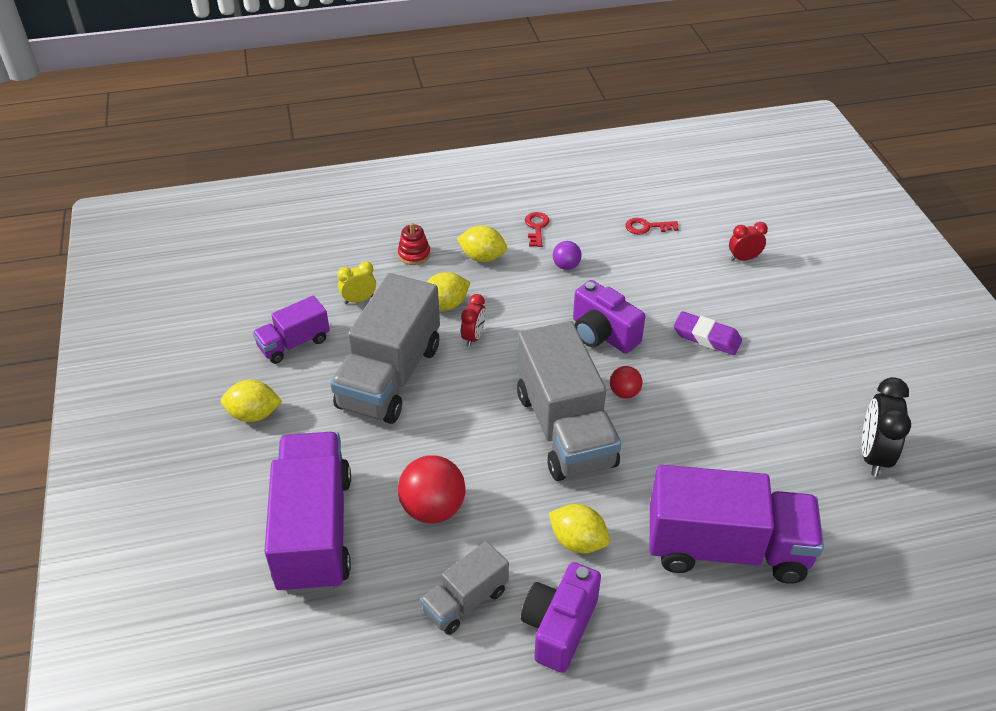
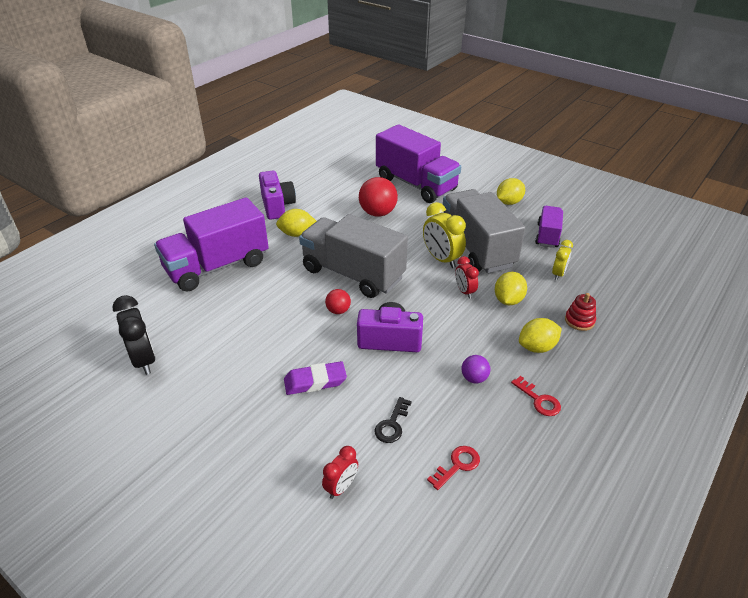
camera: 140 degrees right, 5 degrees down
grey truck [420,541,509,635] -> none
none -> black key [375,397,412,443]
none -> yellow clock [423,202,466,268]

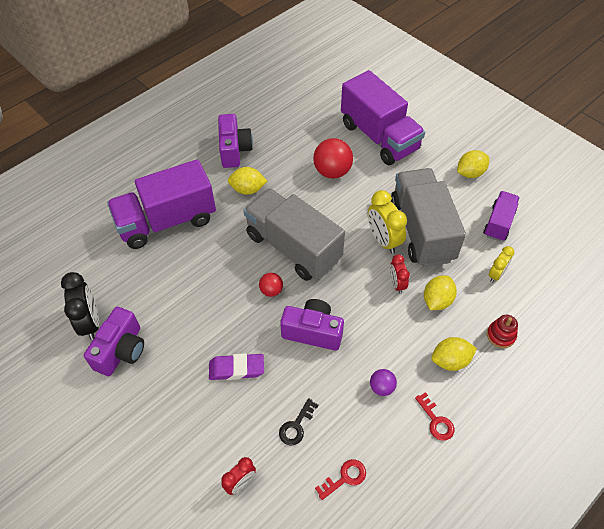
camera: 10 degrees right, 15 degrees up
none -> purple camera [84,307,144,376]

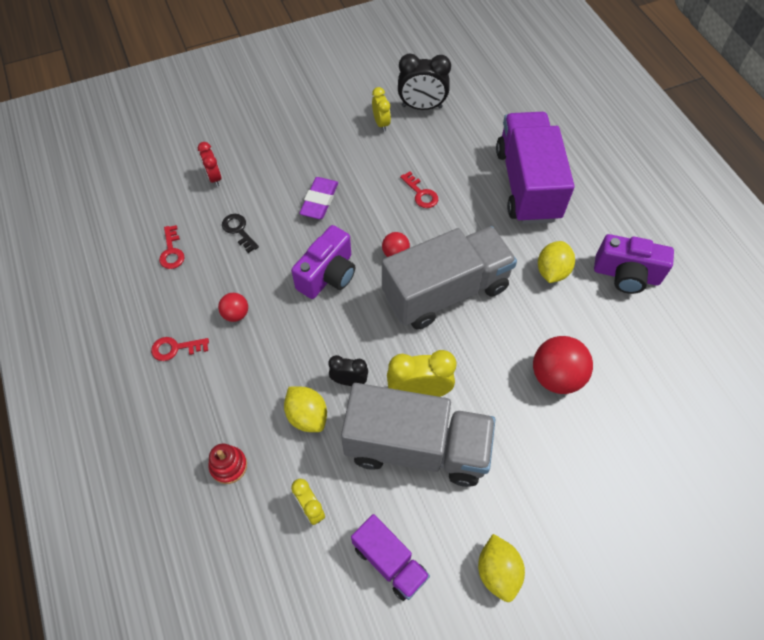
camera: 110 degrees right, 5 degrees up
purple camera [84,307,144,376] -> yellow clock [372,87,391,132]
purple truck [341,70,425,165] -> none
purple ball [370,369,397,396] -> red ball [218,293,248,322]
red clock [390,254,410,294] -> black clock [329,355,368,386]
yellow lemon [431,337,477,371] -> none
none -> red key [400,171,438,208]

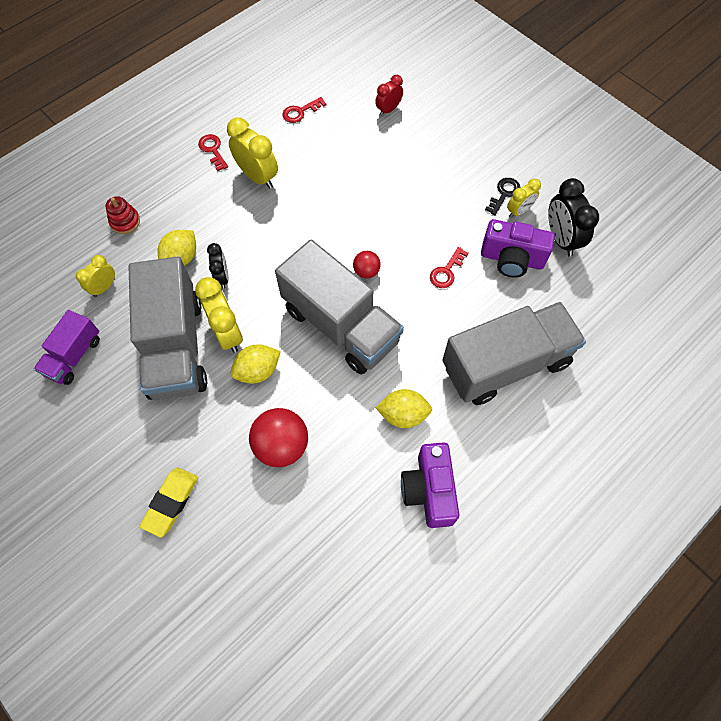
camera: 70 degrees right, 5 degrees up
red ball [218,293,248,322] -> yellow clock [227,117,278,189]
black key [222,214,259,253] -> black key moved to [485,178,520,215]
purple camera [291,225,355,299] -> purple camera moved to [481,219,555,277]
purple eraser [299,177,338,219] -> none
yellow lemon [478,534,525,602] -> yellow lemon moved to [230,344,281,384]
purple truck [496,112,575,224] -> grey truck [442,302,586,405]
none -> yellow eraser [139,467,198,537]

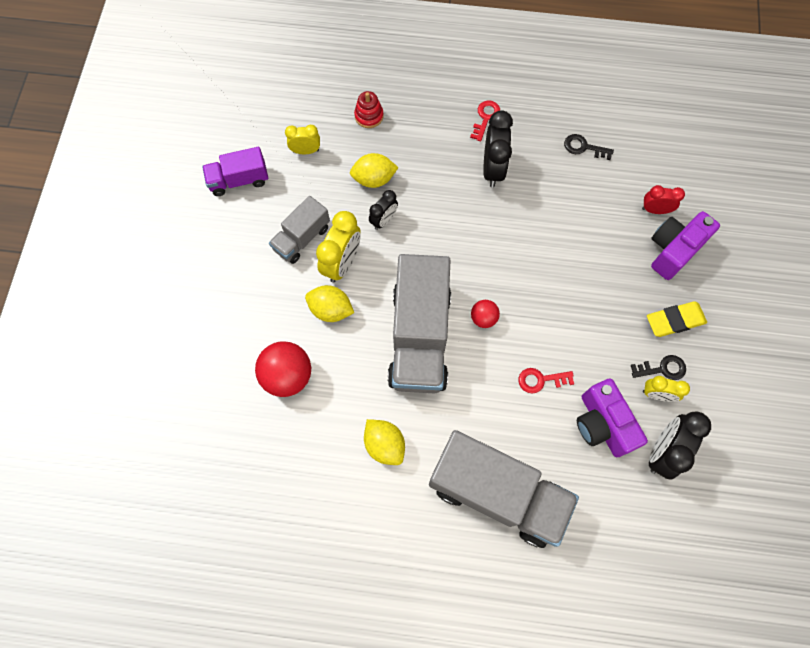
camera: 50 degrees right, 5 degrees up
grey truck [128,256,207,400] -> grey truck [269,196,330,264], size x0.52
yellow eraser [139,467,198,537] -> yellow eraser moved to [647,301,707,337]
yellow clock [227,117,278,189] -> black clock [483,110,513,187]
red key [282,97,326,123] -> black key [564,134,614,160]
purple camera [401,442,459,528] -> purple camera moved to [651,211,720,280]

